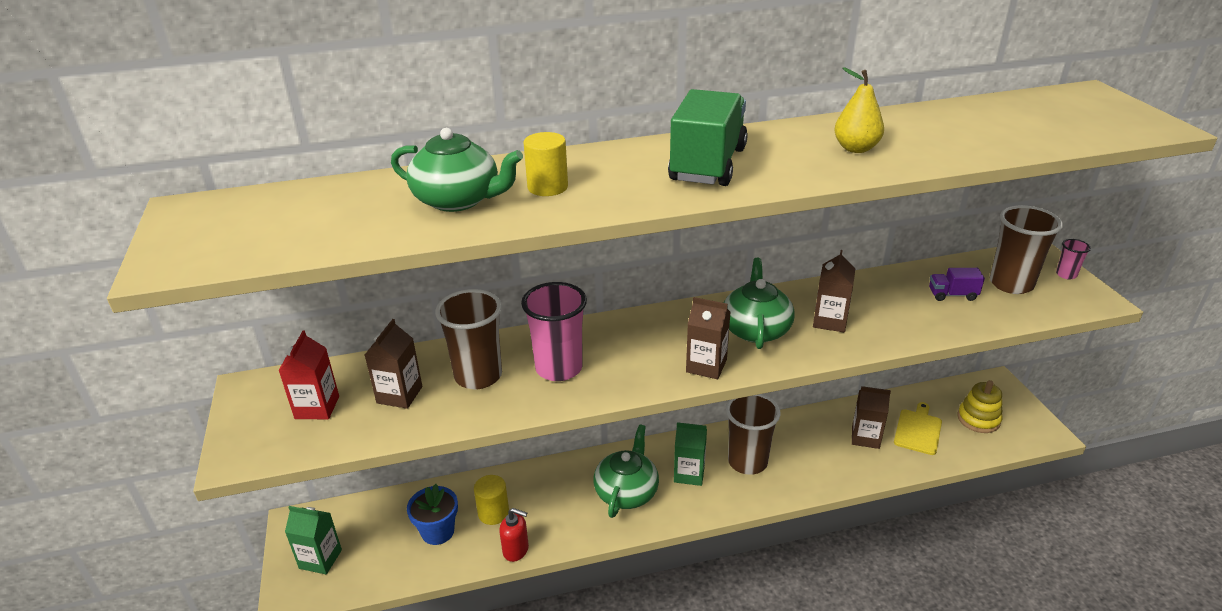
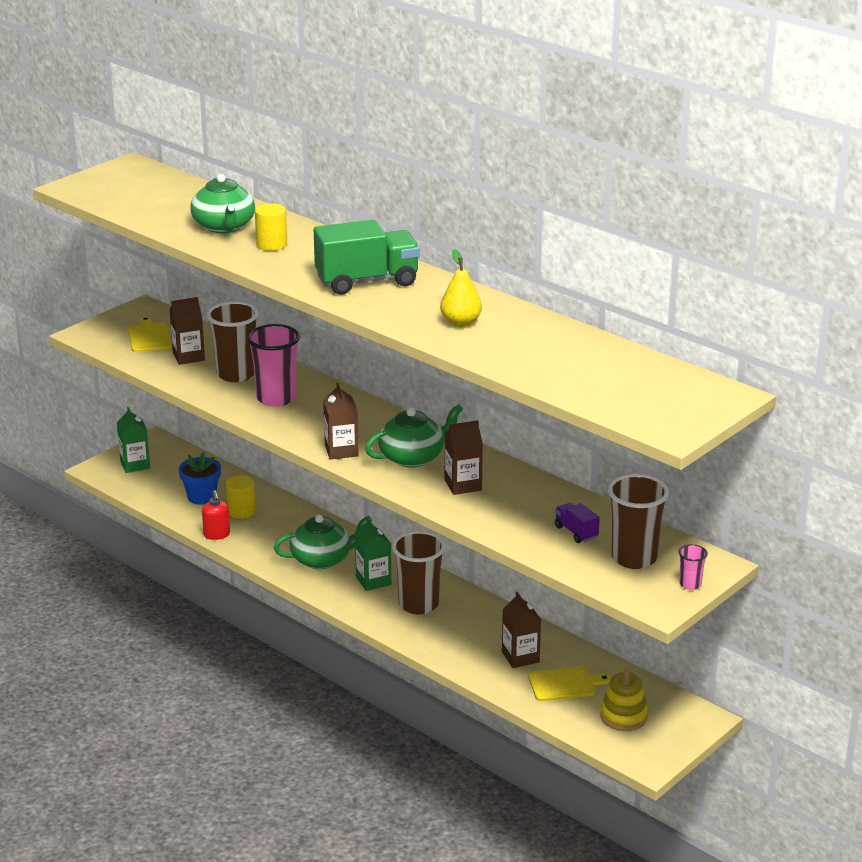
camera: 55 degrees right, 5 degrees down
red carton [278,331,339,419] -> yellow cutting board [128,316,172,352]

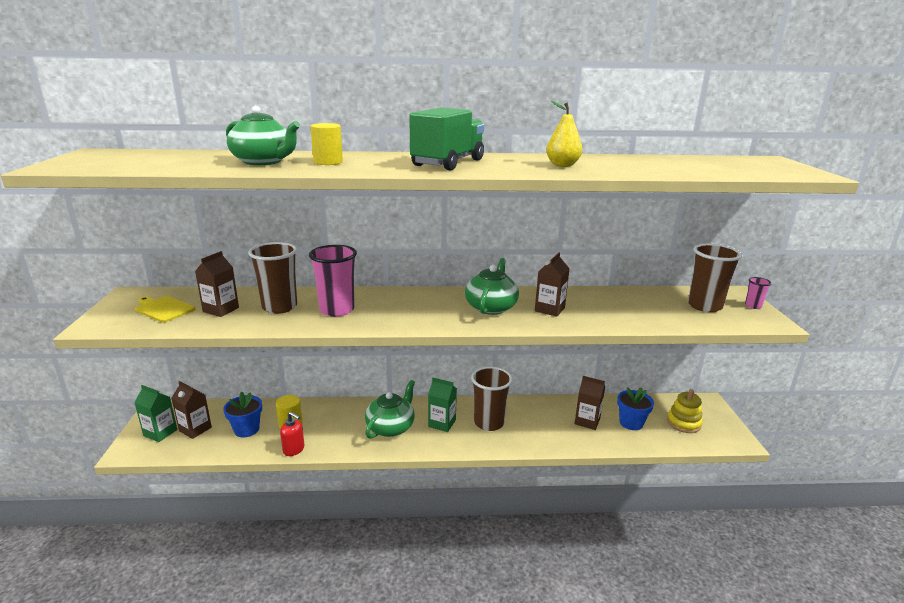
camera: 45 degrees left, 5 degrees down
brown carton [323,383,359,460] -> brown carton moved to [172,381,212,439]
yellow cutting board [528,666,611,701] -> blue flower pot [617,387,654,430]
purple truck [555,503,600,543] -> none

